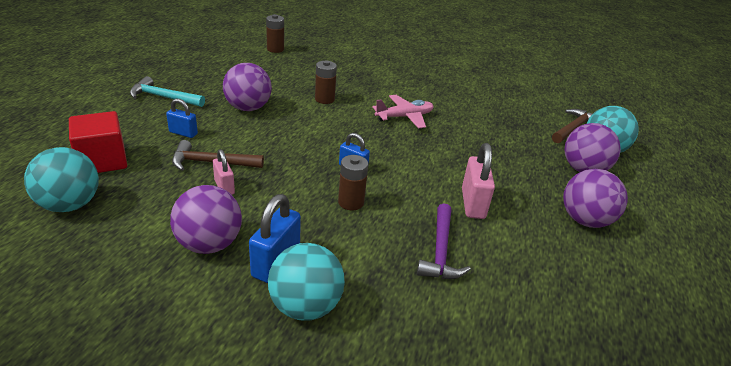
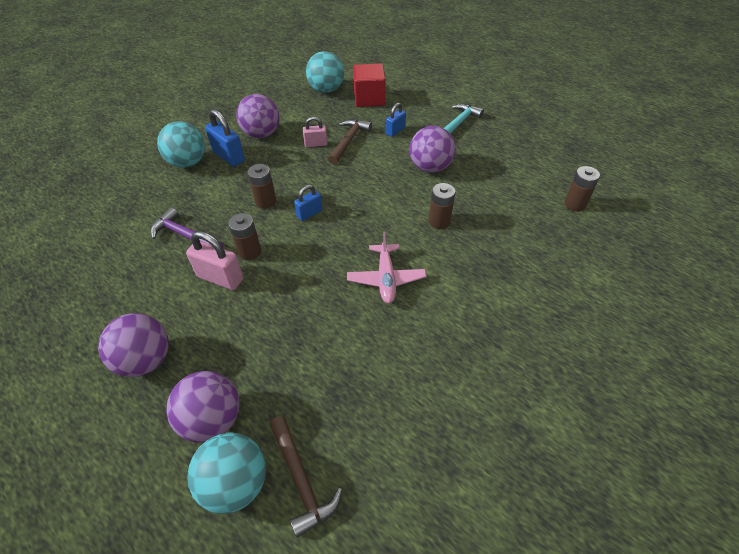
camera: 115 degrees right, 15 degrees up
none -> brown battery [228,213,261,260]

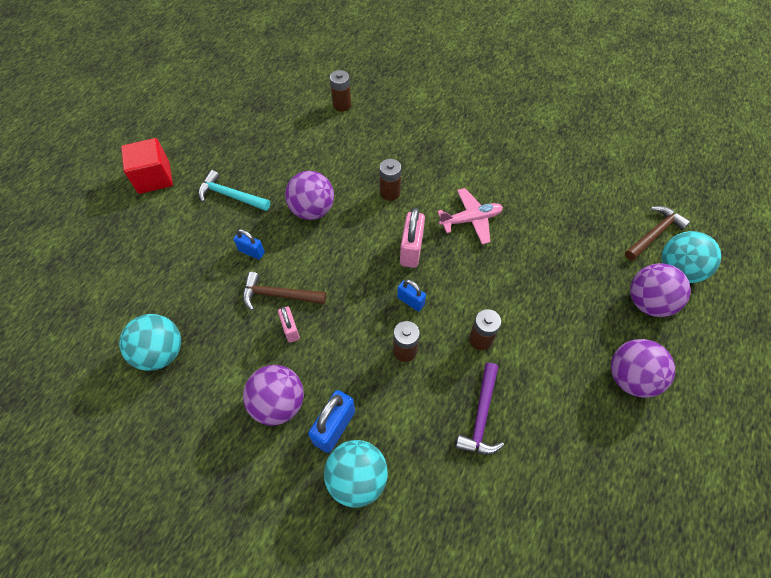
camera: 105 degrees left, 10 degrees up
pink padlock [186,231,244,290] -> pink padlock moved to [400,208,425,268]
red cube [353,64,386,107] -> red cube moved to [121,138,173,194]

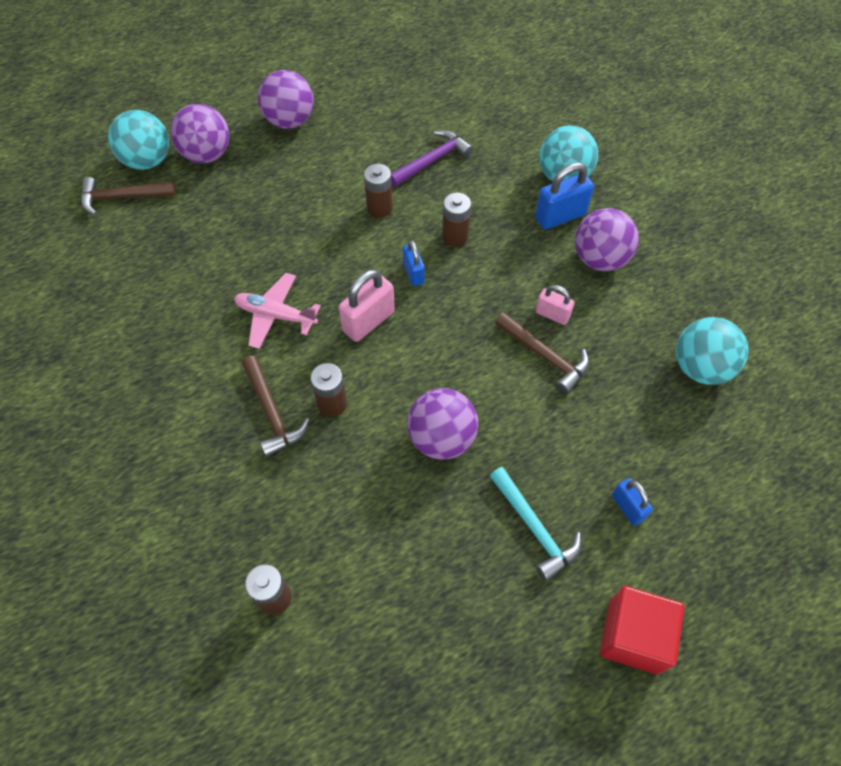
camera: 145 degrees left, 0 degrees up
blue padlock [233,229,265,260] -> blue padlock moved to [612,478,653,526]
pink padlock [278,307,300,343] -> pink padlock turned 75 degrees counterclockwise [536,285,575,325]
none -> brown hammer [242,356,310,457]

